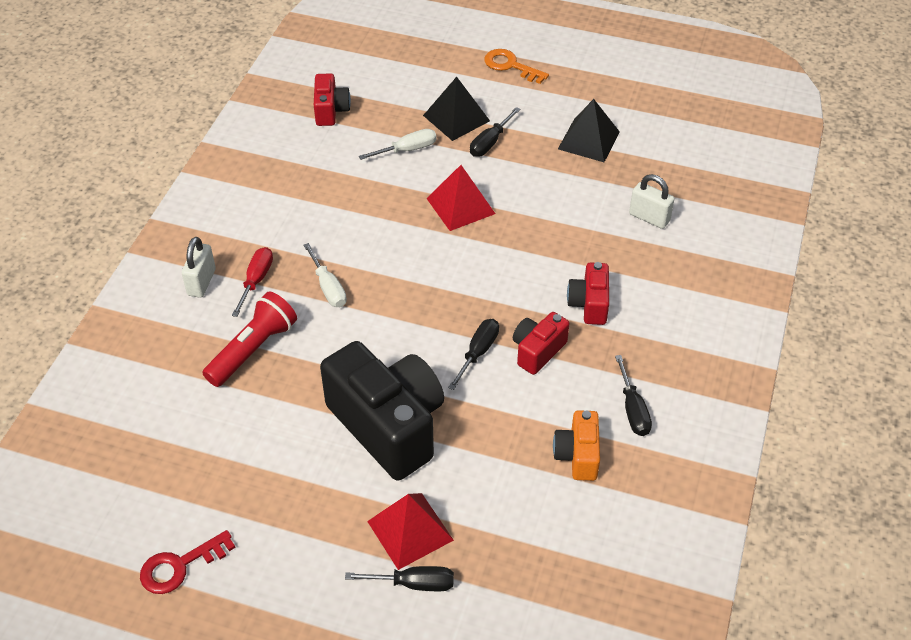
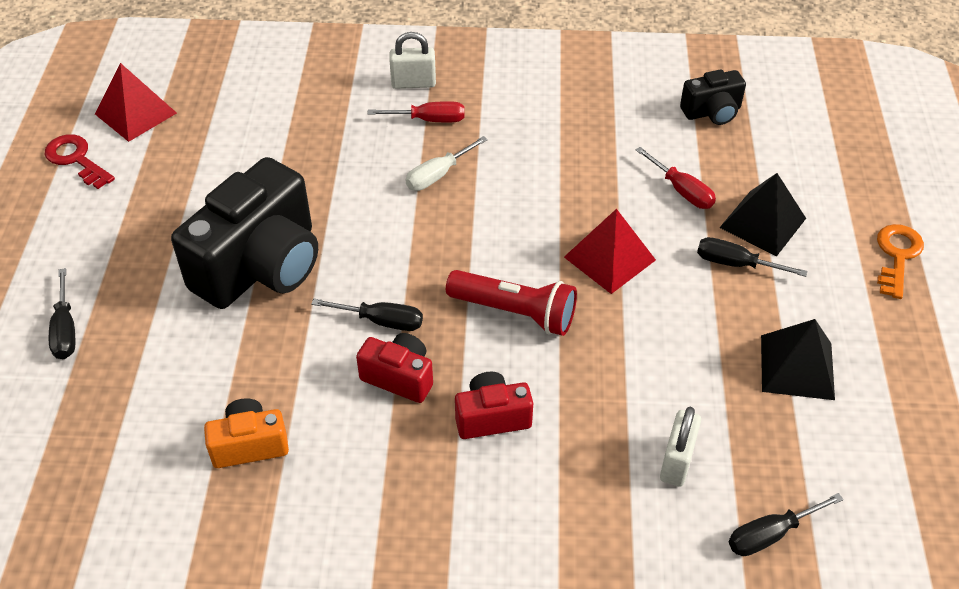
camera: 75 degrees right, 0 degrees up
red flashlight [202,292,297,387] -> red flashlight moved to [446,270,577,336]
red camera [314,73,351,126] -> black camera [680,70,746,125]
white screwdriver [359,129,437,160] -> red screwdriver [636,147,716,209]
red pyramid [367,493,454,570] -> red pyramid moved to [95,63,177,142]
black screwdriver [615,355,652,436] -> black screwdriver moved to [729,493,844,556]

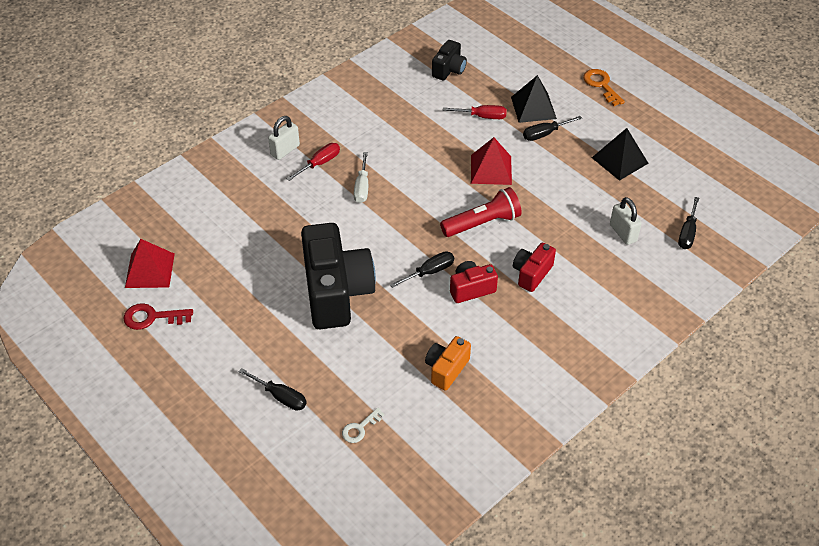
camera: 45 degrees left, 0 degrees up
none -> white key [342,408,385,443]

